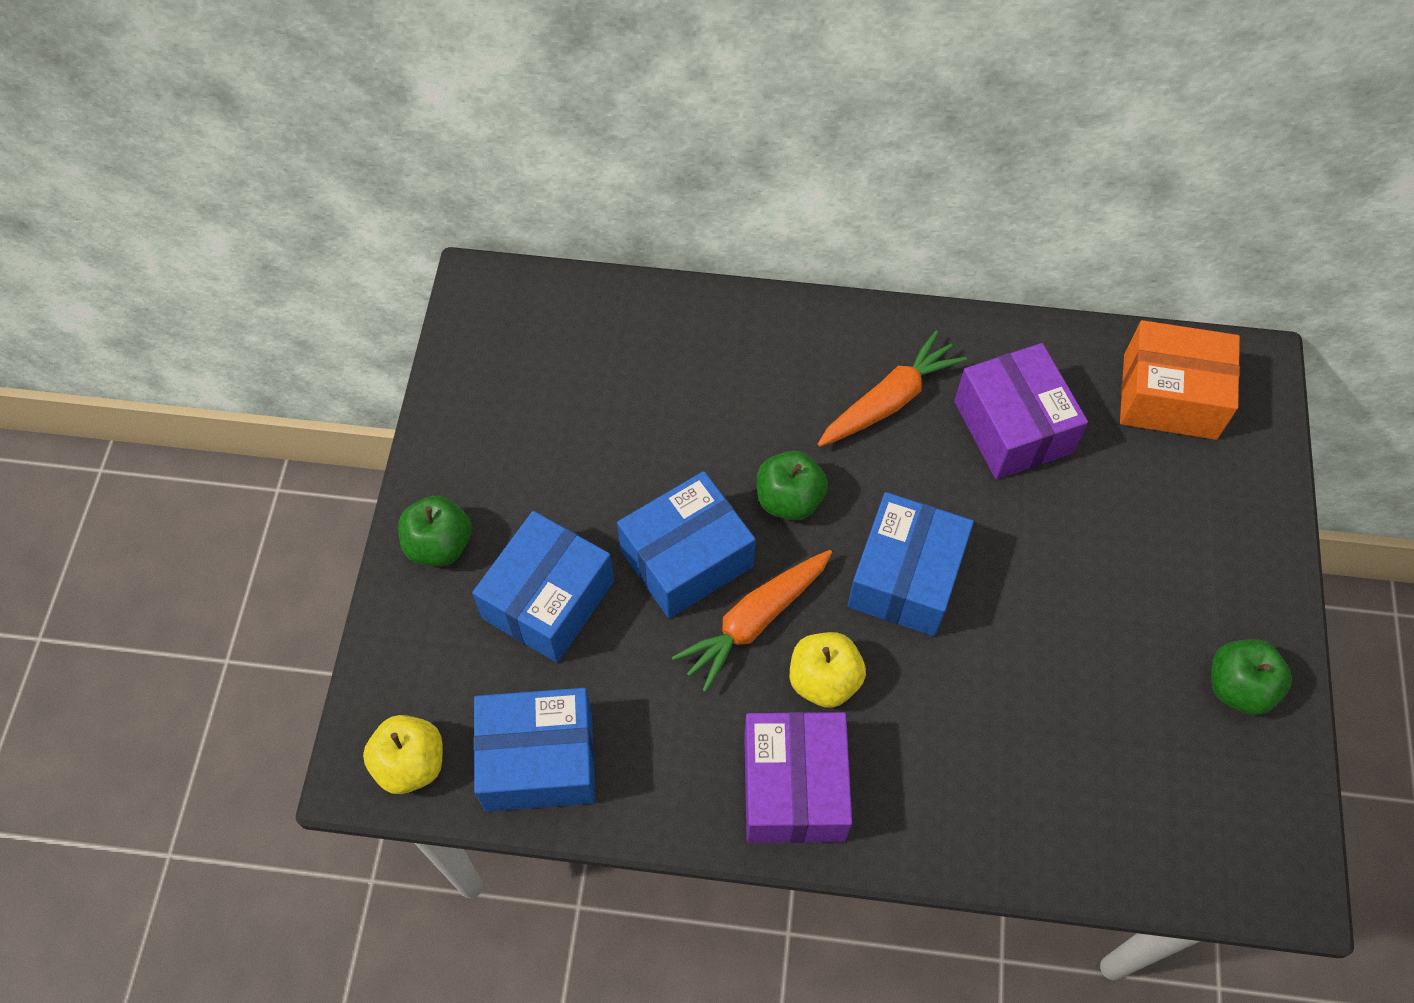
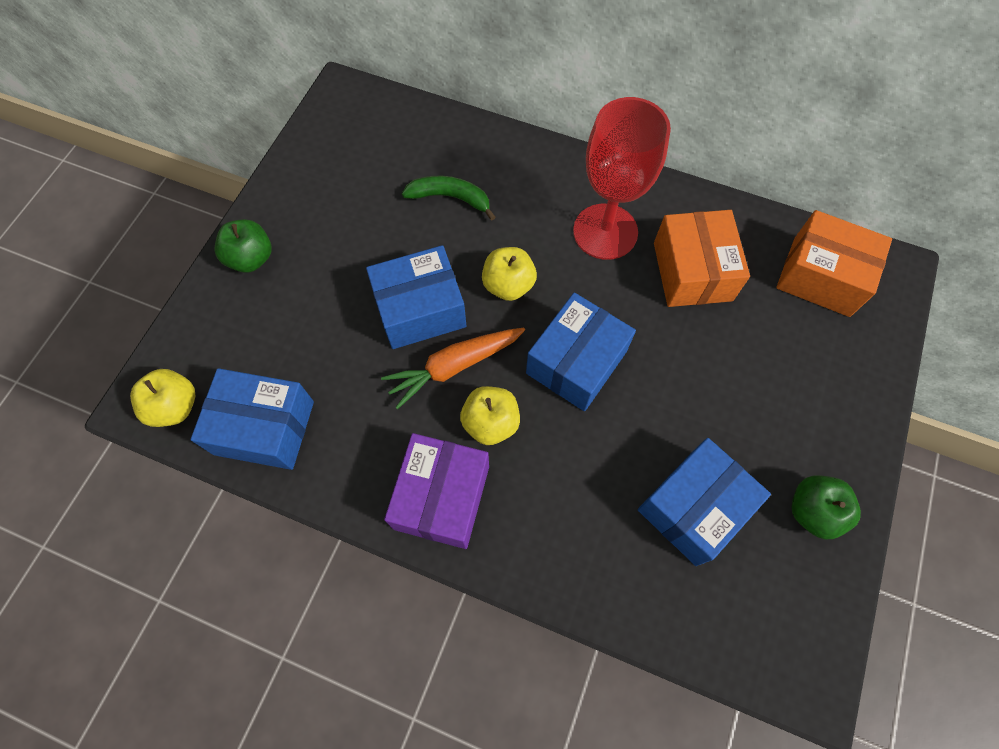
camera: 15 degrees right, 5 degrees up
blue box [472,511,614,663] -> blue box moved to [638,438,771,566]
green apple [757,451,828,521] -> yellow apple [482,247,537,301]
orange carrot [818,331,967,447] -> red goblet [573,97,671,260]
purple box [954,343,1088,480] -> orange box [654,210,750,307]
none -> green banana [402,176,496,221]

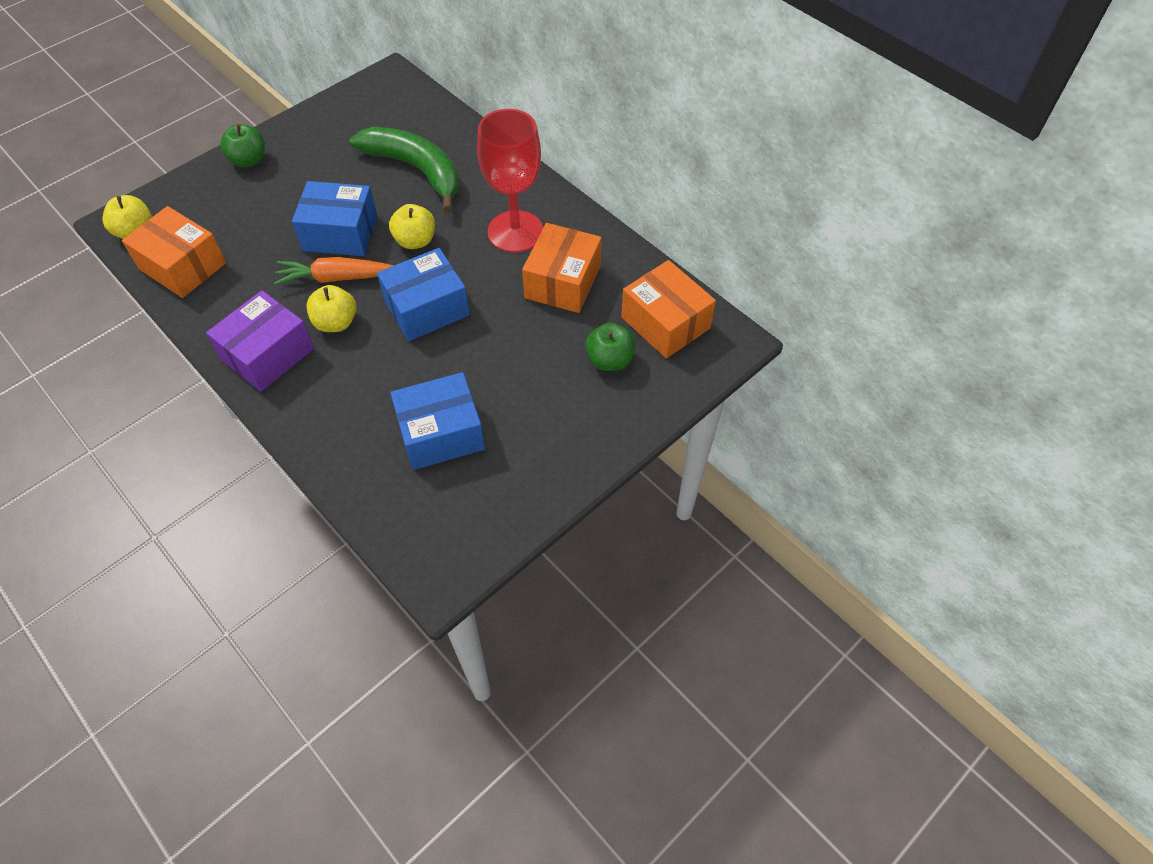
camera: 25 degrees right, 10 degrees down
blue box [191,368,314,470] -> orange box [122,206,226,298]
green banana [402,176,496,221] -> green banana [349,127,459,213], size x1.80
green apple [791,476,861,540] -> green apple moved to [586,323,636,371]

